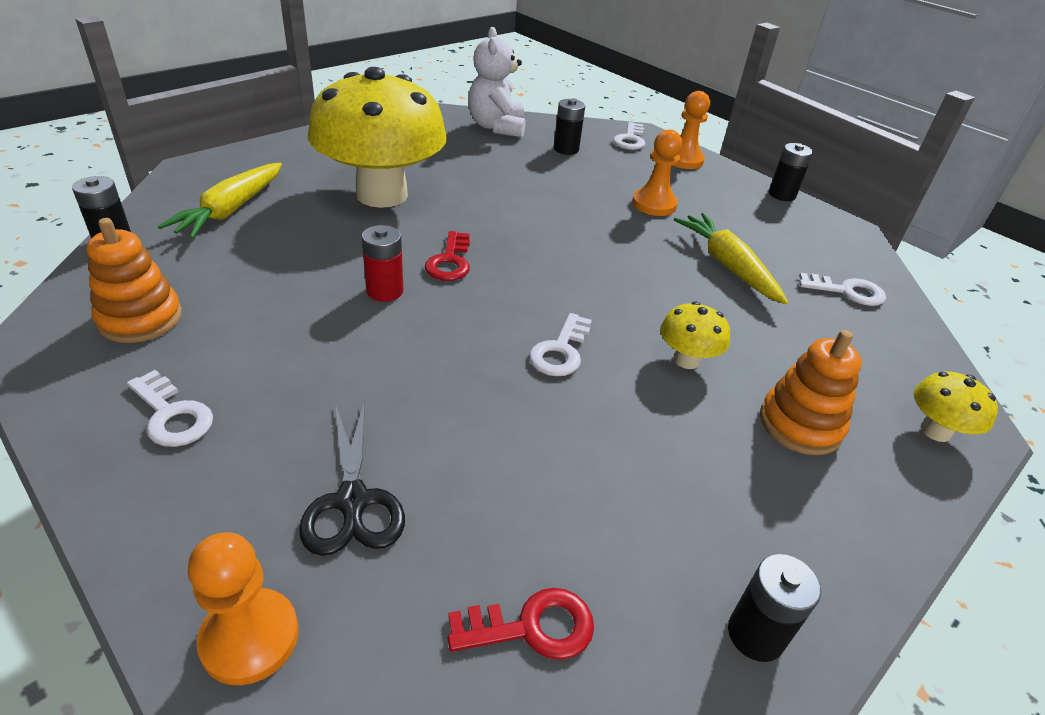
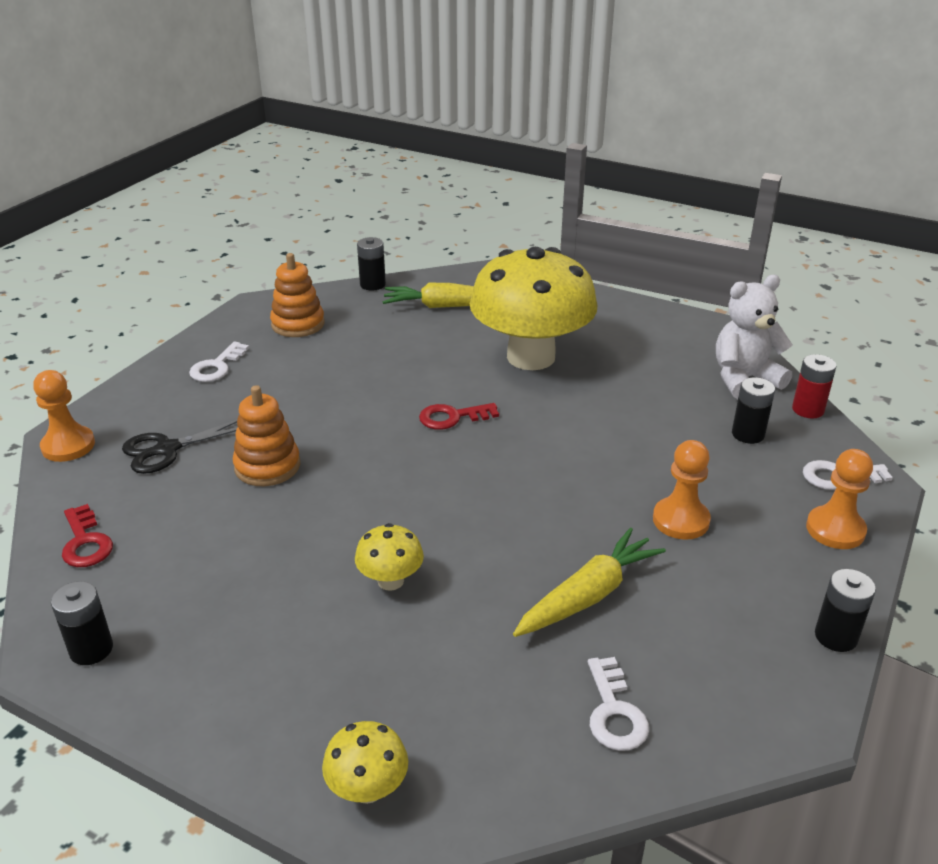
camera: 75 degrees right, 5 degrees down
red battery [362,225,403,302] -> red battery moved to [792,354,837,418]
white key [529,313,592,376] -> none
orange stacking toy [760,330,862,455] -> orange stacking toy moved to [233,385,300,486]

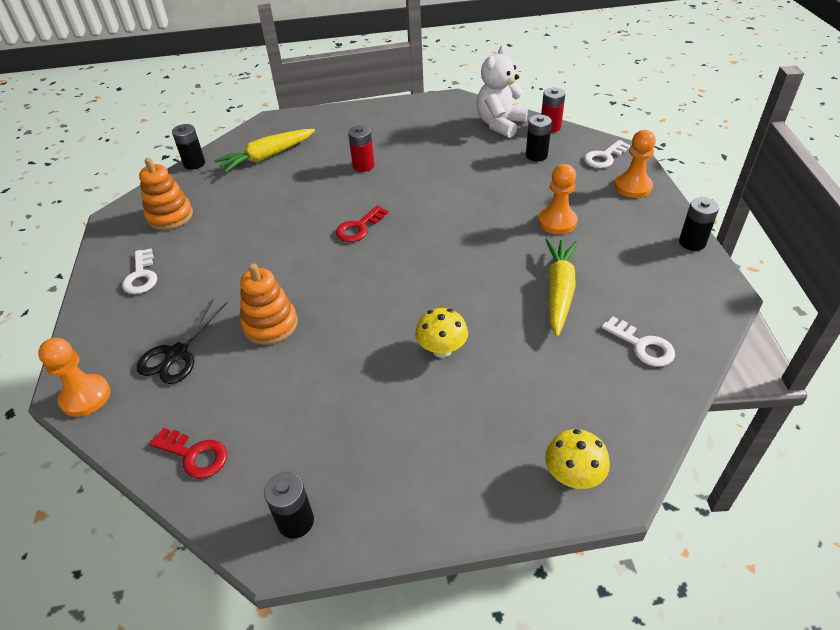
camera: 35 degrees left, 10 degrees up
yellow mushroom [470,247,597,370] -> red battery [348,125,375,172]

